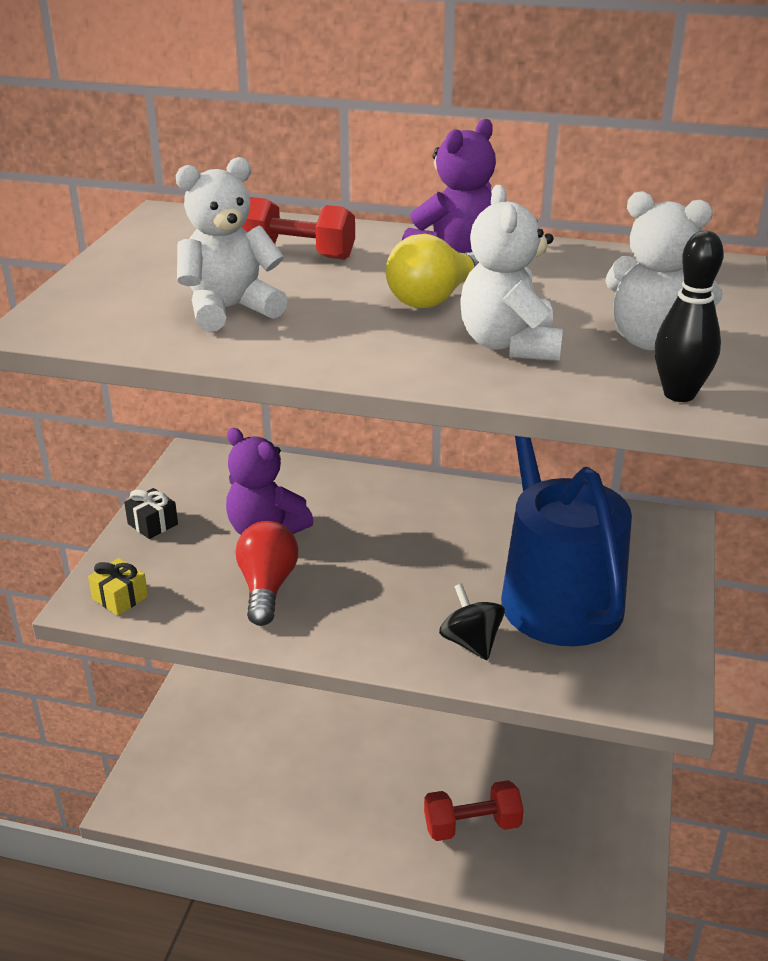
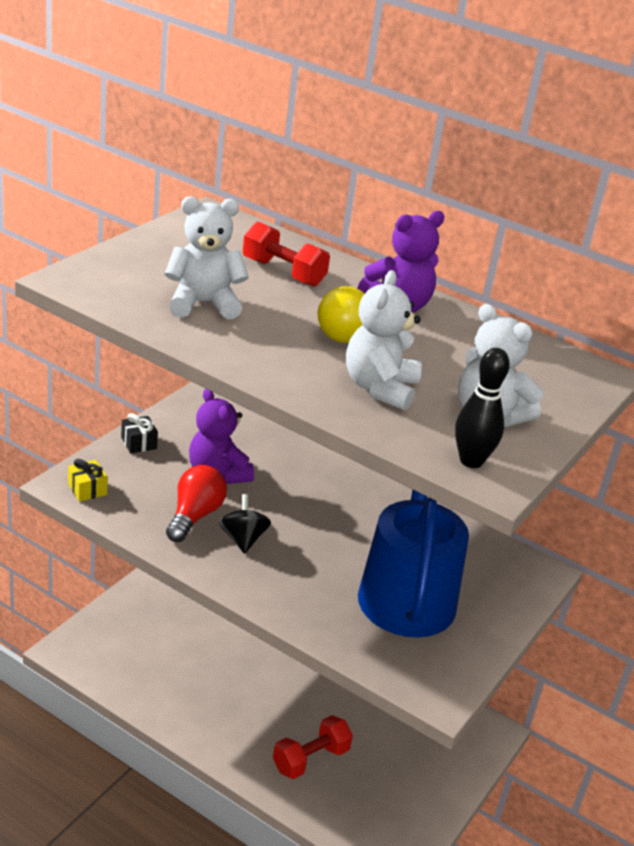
camera: 15 degrees right, 0 degrees up
red dumbbell [424,780,524,841] -> red dumbbell turned 45 degrees counterclockwise [273,715,353,779]
black spinning top [439,583,505,660] -> black spinning top moved to [219,494,271,554]

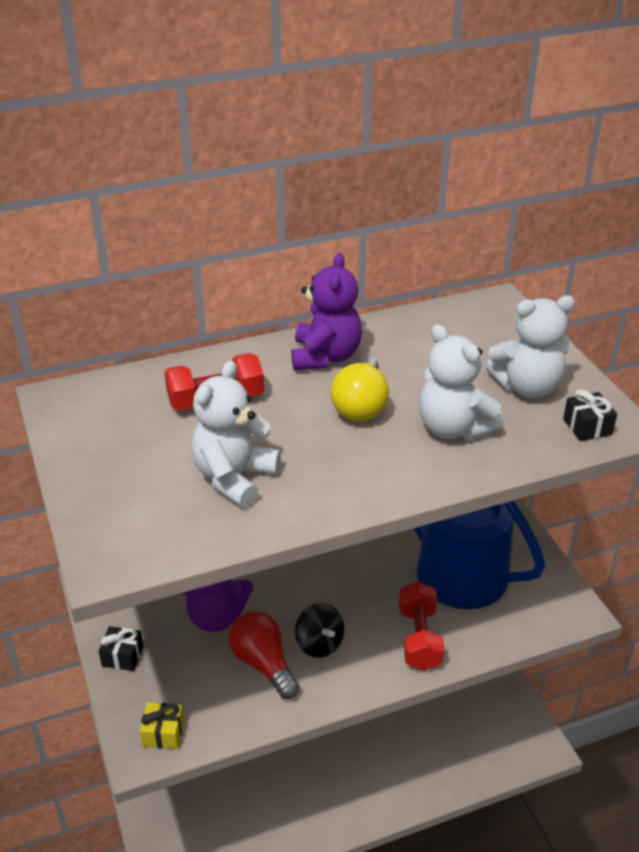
camera: 50 degrees left, 5 degrees up
black spinning top [219,494,271,554] -> black spinning top turned 150 degrees counterclockwise [295,603,344,658]
red dumbbell [273,715,353,779] -> red dumbbell moved to [399,582,445,671]
black bowling pin [455,348,510,468] -> black gift [563,390,617,441]

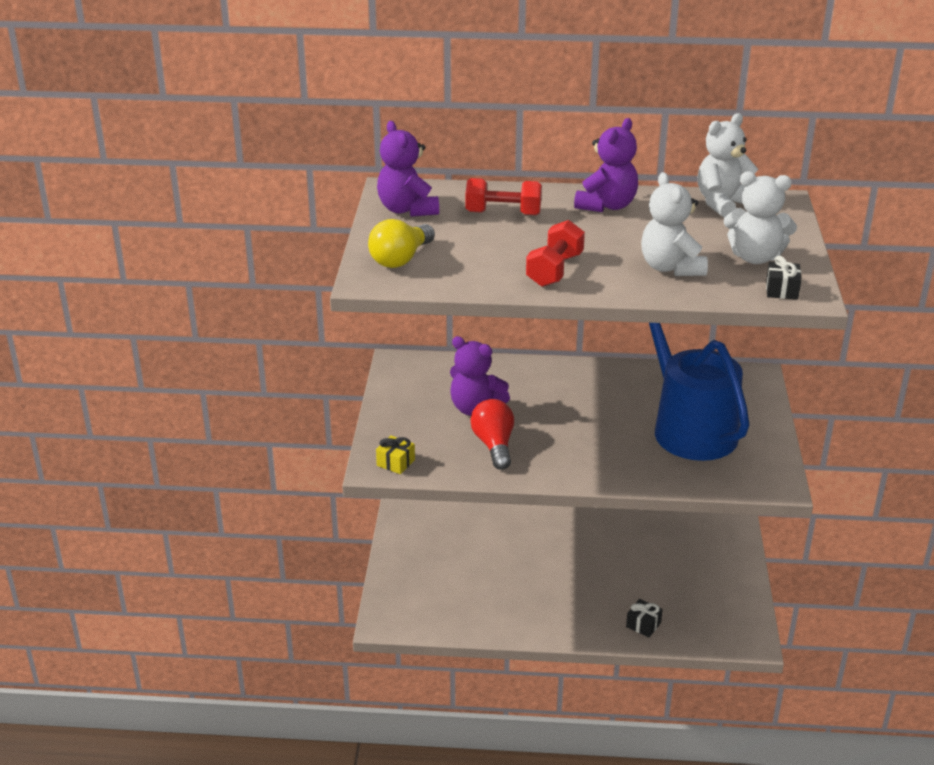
camera: 25 degrees right, 5 degrees down
black gift [99,626,143,671] -> black gift moved to [626,599,663,637]
white teddy bear [191,361,281,508] -> white teddy bear moved to [698,113,758,218]
black spinning top [295,603,344,658] -> none
yellow light bulb [331,356,389,421] -> yellow light bulb moved to [368,219,435,268]
red dumbbell [399,582,445,671] -> red dumbbell moved to [526,220,585,287]
none -> purple teddy bear [377,121,439,217]

